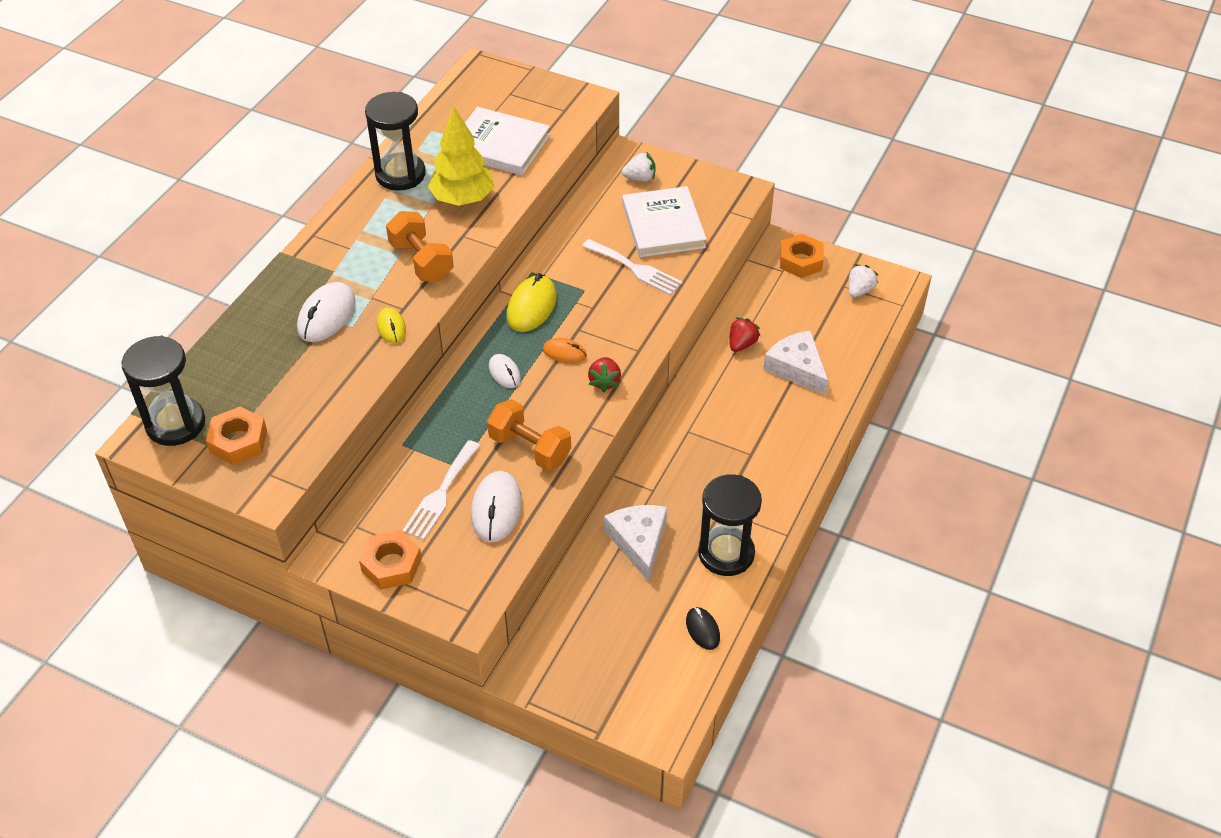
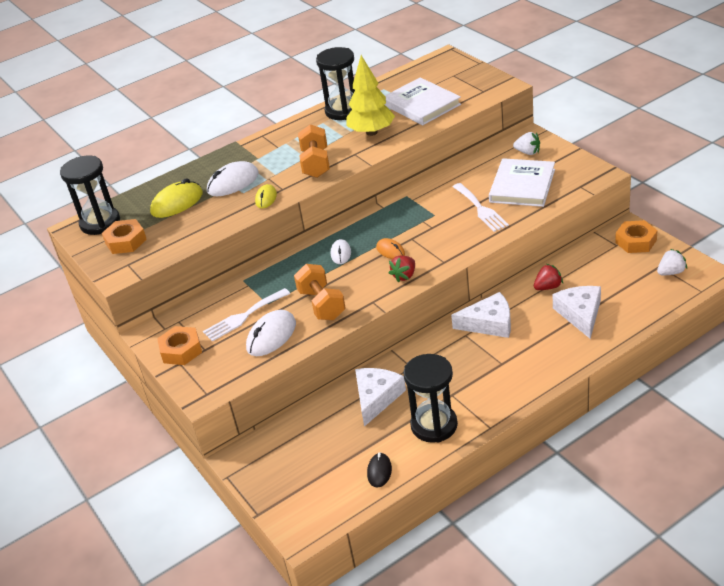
camera: 35 degrees right, 10 degrees down
yellow mouse [507,273,557,332] -> yellow mouse moved to [150,178,203,218]
none -> white cheese [451,292,511,338]

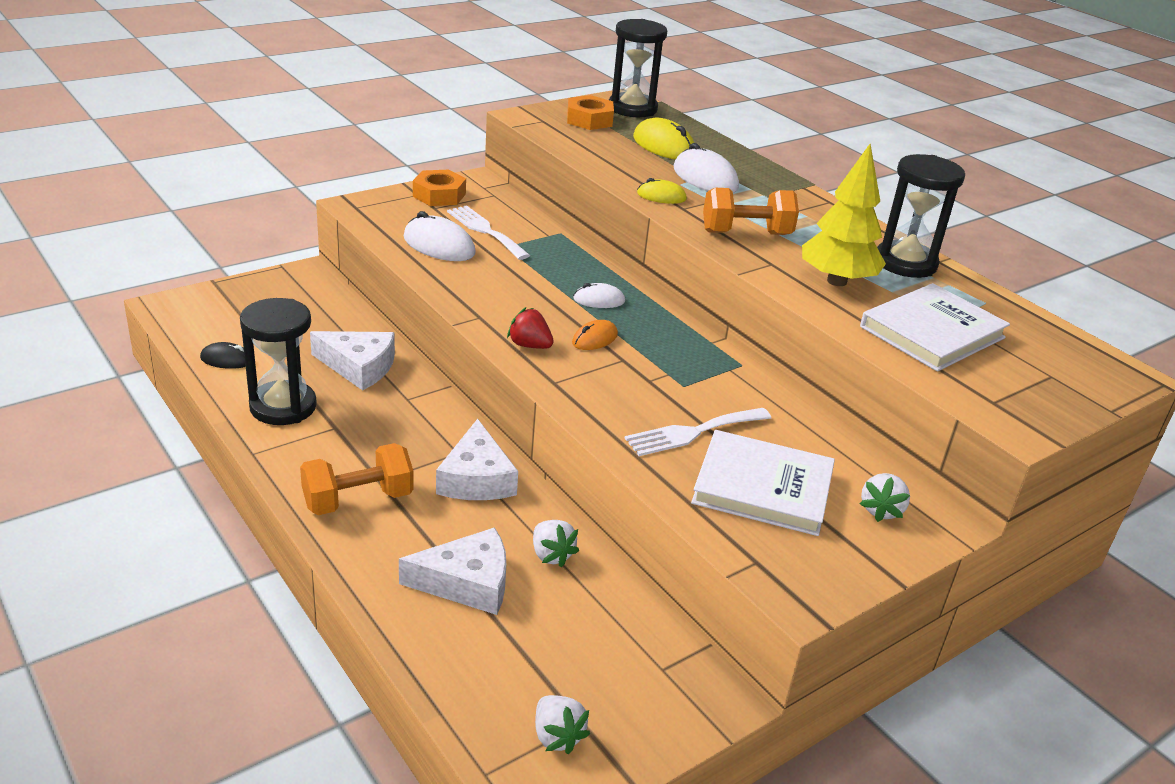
camera: 80 degrees right, 5 degrees down
orange dumbbell [294,264,346,320] -> orange dumbbell moved to [300,443,414,515]
red strawberry [534,264,563,290] -> white strawberry [533,520,579,567]
orange nut [615,220,658,253] -> none

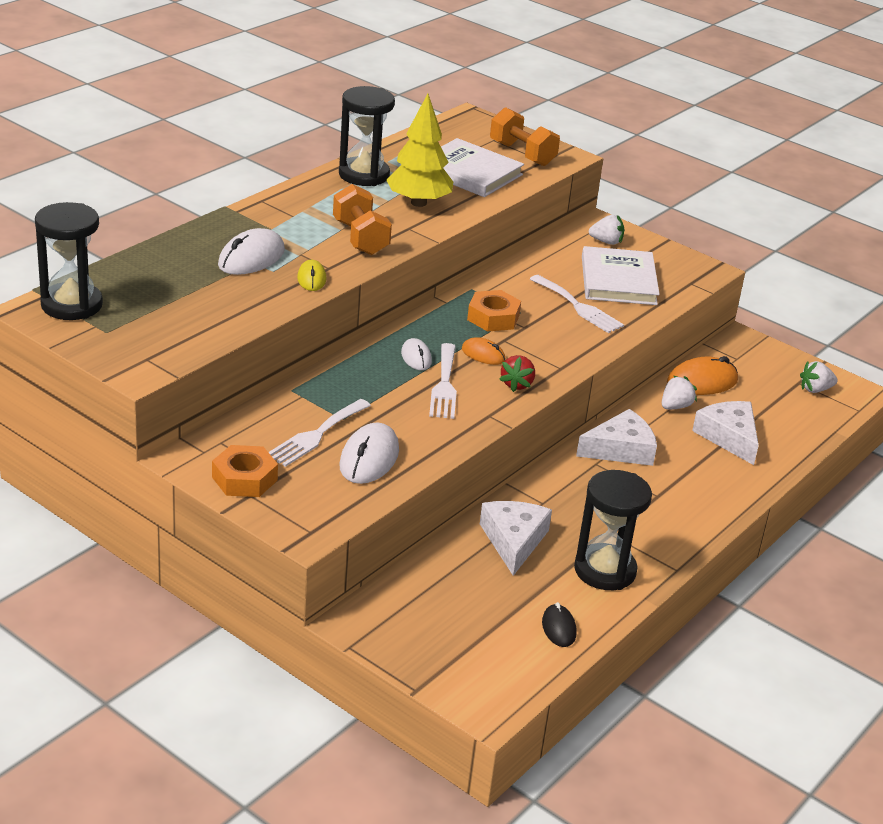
camera: 105 degrees left, 0 degrees up
orange dumbbell [300,443,414,515] -> orange dumbbell moved to [490,107,560,166]
white strawberry [535,695,590,754] -> white strawberry turned 150 degrees counterclockwise [800,361,838,393]
orange nut [567,95,614,130] -> orange nut moved to [467,290,521,332]
yellow mouse [633,118,694,160] -> none
none -> white fork [429,343,457,419]
none -> orange mouse [667,356,738,395]

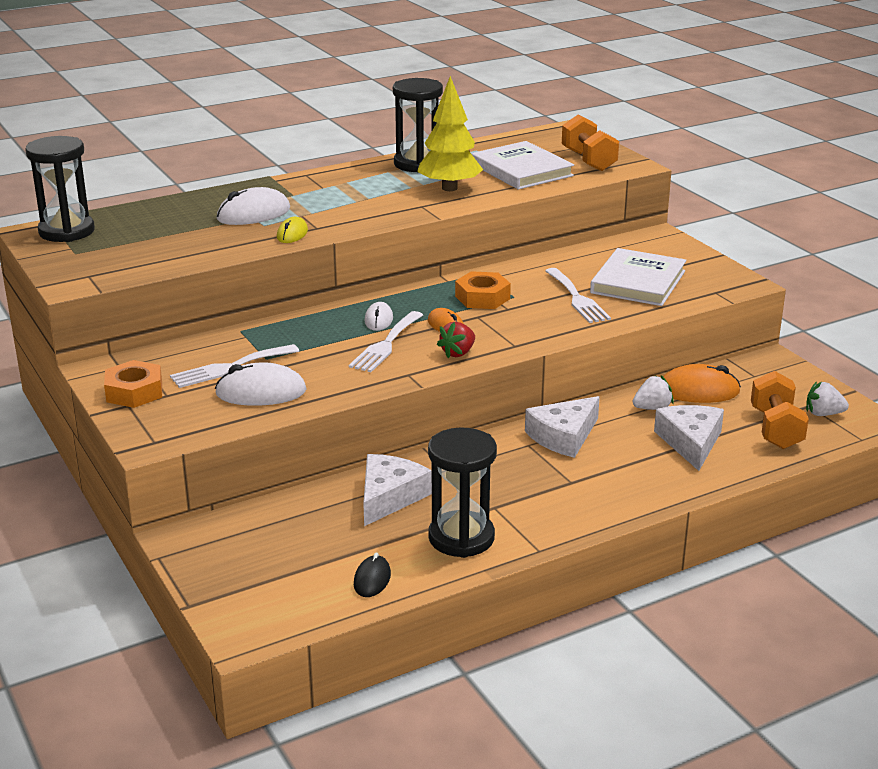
camera: 25 degrees right, 5 degrees down
orange dumbbell [333,184,392,255] -> orange dumbbell moved to [751,371,809,449]
white mouse [339,423,399,484] -> white mouse turned 45 degrees clockwise [215,362,307,406]
white cheese [576,409,657,466] -> white cheese turned 135 degrees clockwise [525,396,600,458]
white strawberry [589,215,624,245] -> none

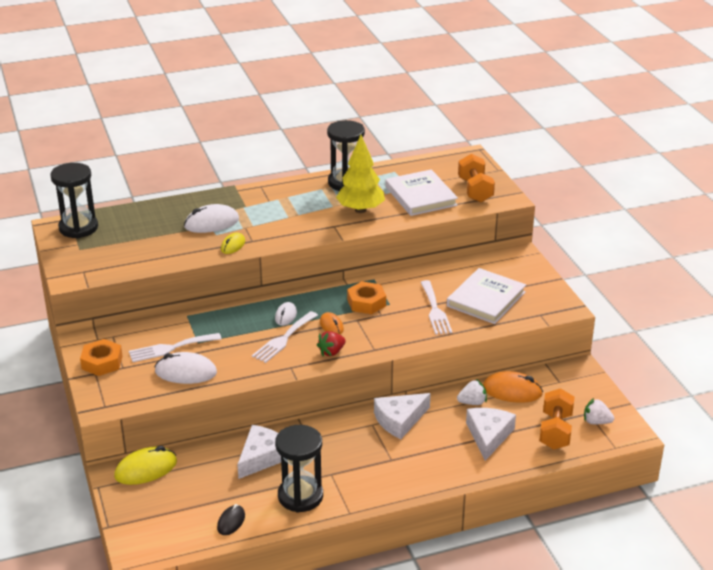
camera: 10 degrees right, 5 degrees up
none -> yellow mouse [114,446,177,485]

